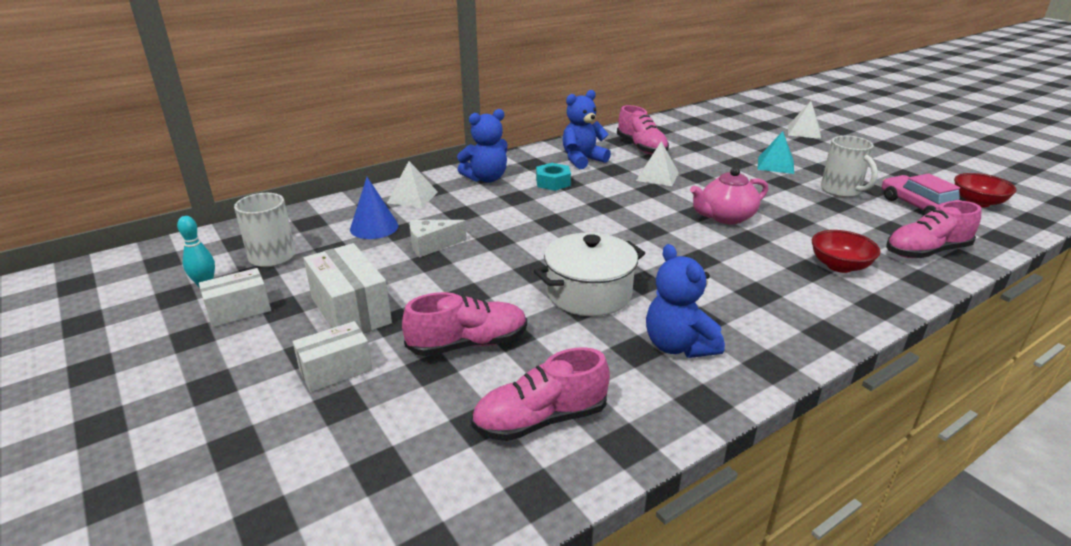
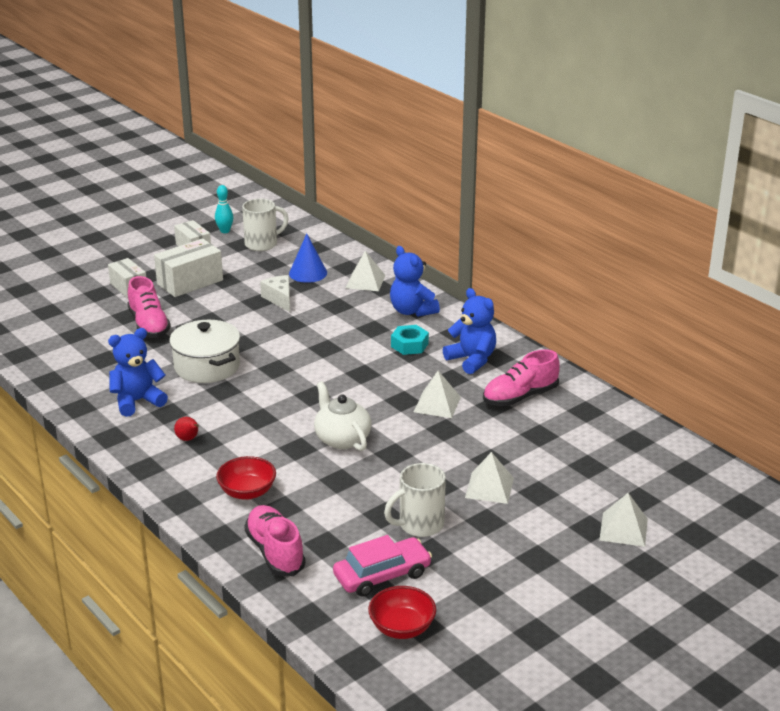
camera: 85 degrees right, 0 degrees up
pink shoe [471,347,610,441] -> none
pink teapot [690,167,768,224] -> white teapot [314,381,372,451]
turquoise pyramid [757,131,794,174] -> white pyramid [465,452,514,504]
none -> red pear [174,417,199,441]

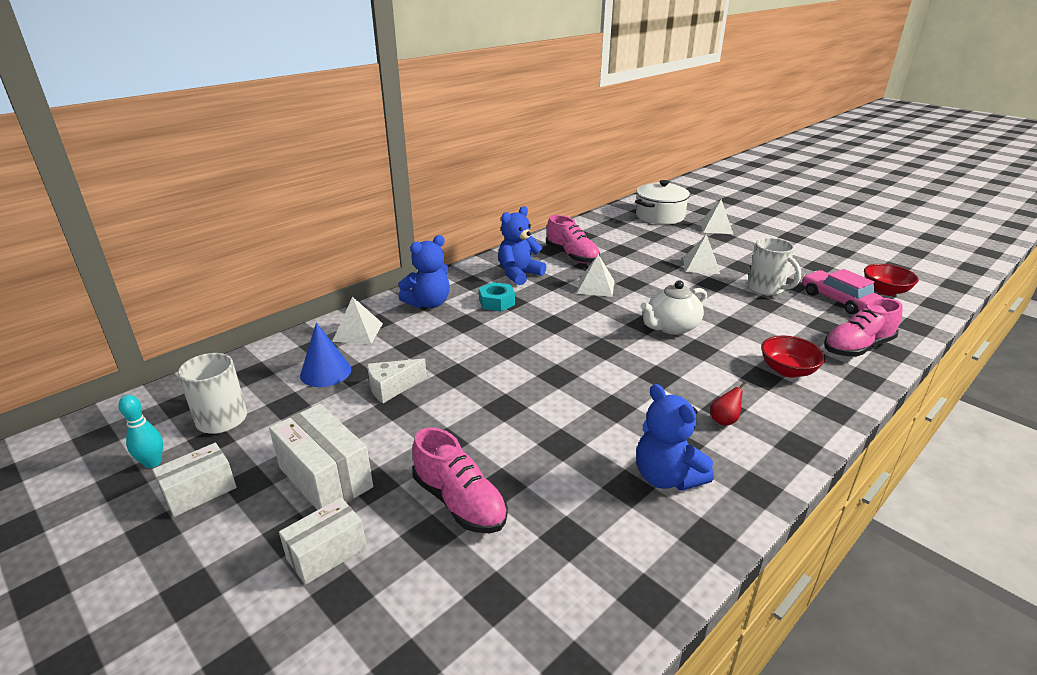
camera: 95 degrees left, 0 degrees up
pink shoe [127,276,171,338] -> pink shoe turned 75 degrees clockwise [412,427,508,533]
white pot [169,320,240,383] -> white pot moved to [635,180,690,225]

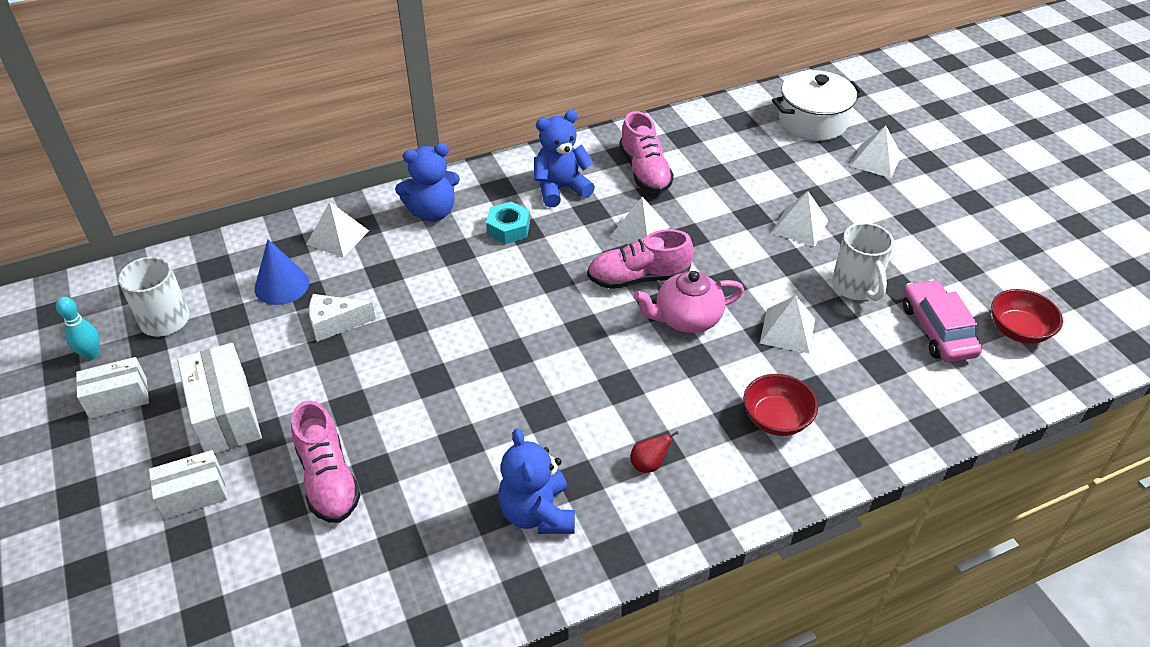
camera: 20 degrees right, 15 degrees up
white teapot [640,280,707,335] -> pink teapot [633,271,744,333]
pink shoe [824,298,902,357] -> pink shoe moved to [587,229,693,289]
none -> white pyramid [760,295,815,354]

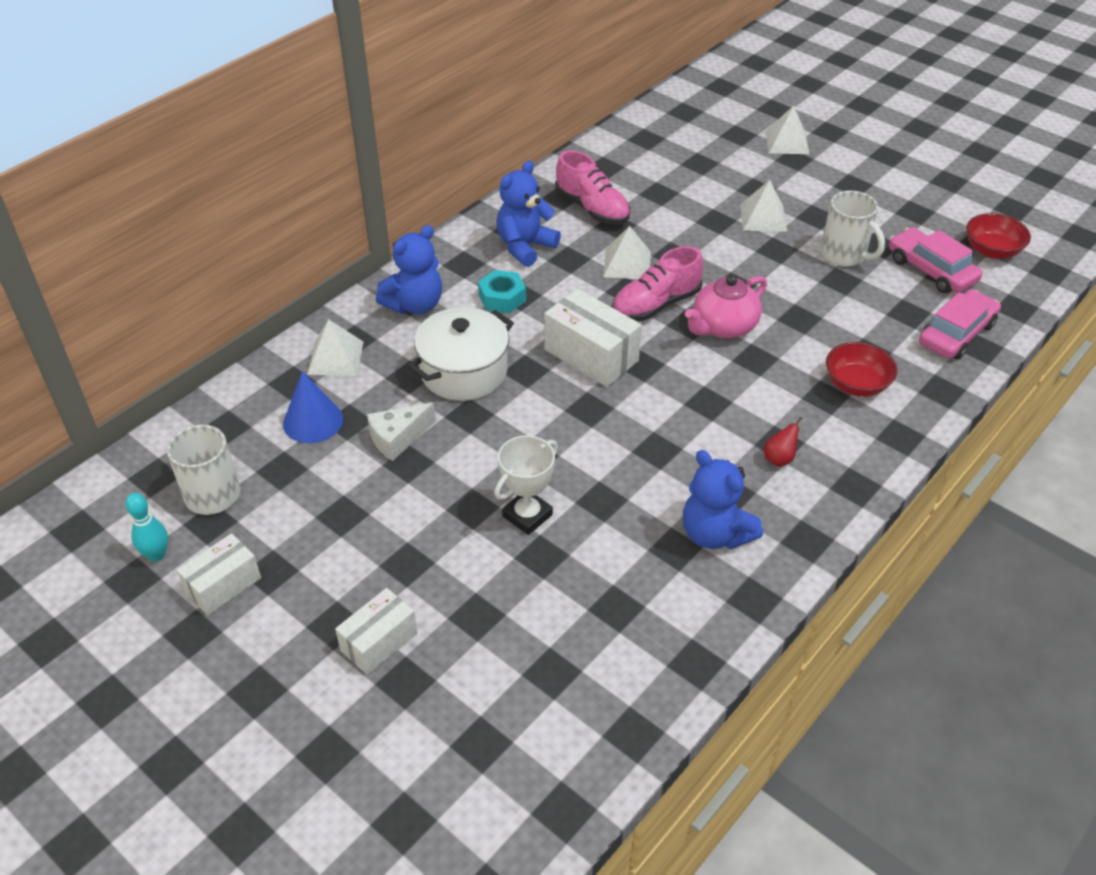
camera: 25 degrees left, 0 degrees up
white box [177,343,262,454] -> white box moved to [544,289,642,387]
pink shoe [291,400,361,523] -> none
white pyramid [760,295,815,354] -> none
white pot [772,70,864,141] -> white pot moved to [408,307,514,401]
none -> white trophy [494,435,558,535]
none -> pink car [919,289,1001,360]

